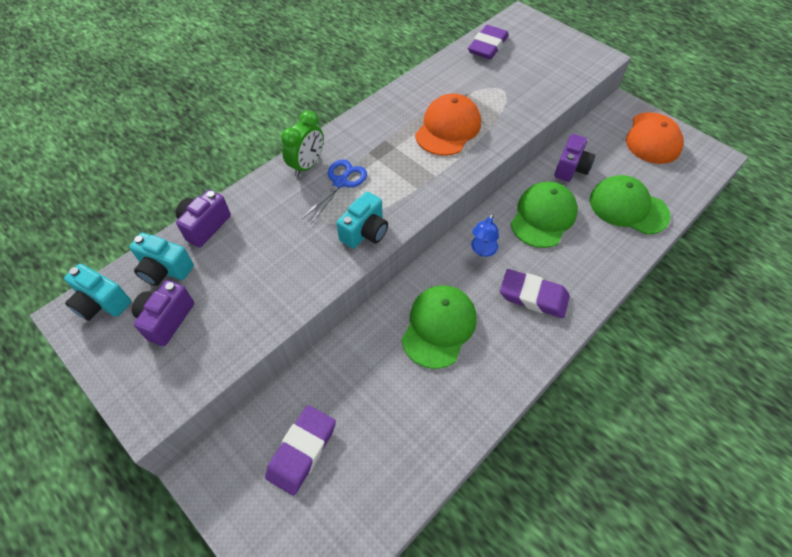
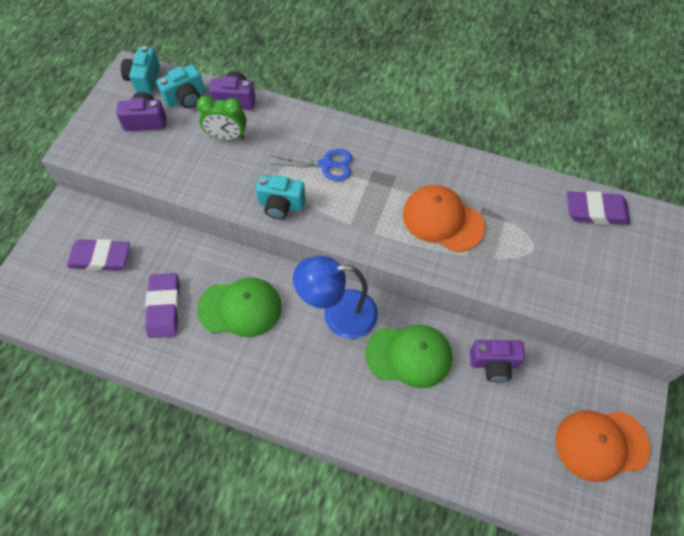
camera: 65 degrees right, 5 degrees up
turquoise camera [129,233,194,286] -> turquoise camera turned 120 degrees counterclockwise [157,64,205,108]
green clock [281,110,324,177] -> green clock moved to [197,96,247,141]
orange cap [415,94,481,156] -> orange cap turned 150 degrees counterclockwise [403,185,485,252]
blue lamp [471,213,499,257] -> blue lamp [293,256,378,339], size x1.95
purple eraser [500,269,570,318] -> purple eraser moved to [145,273,180,338]
green cap [590,175,671,235] -> none

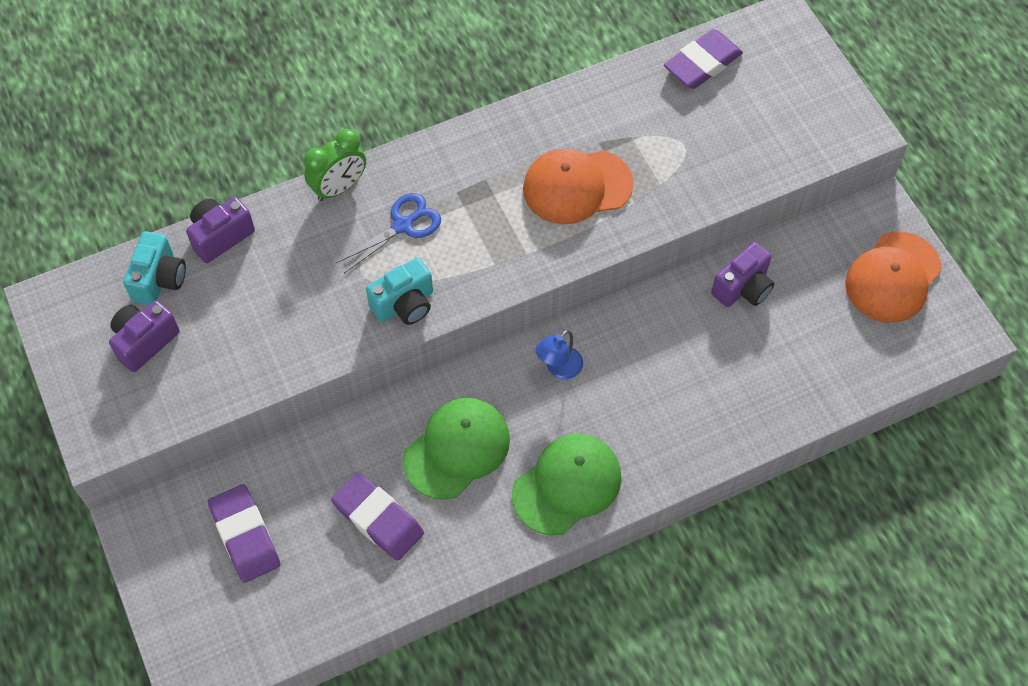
camera: 45 degrees left, 0 degrees up
purple eraser [67,239,130,271] -> purple eraser turned 75 degrees counterclockwise [208,484,280,583]
turquoise camera [121,46,160,94] -> none
green clock [197,96,247,141] -> green clock moved to [304,129,366,201]
blue lamp [293,256,378,339] -> blue lamp [535,330,583,379], size x0.51
green cap [365,325,453,388] -> green cap moved to [512,434,622,536]

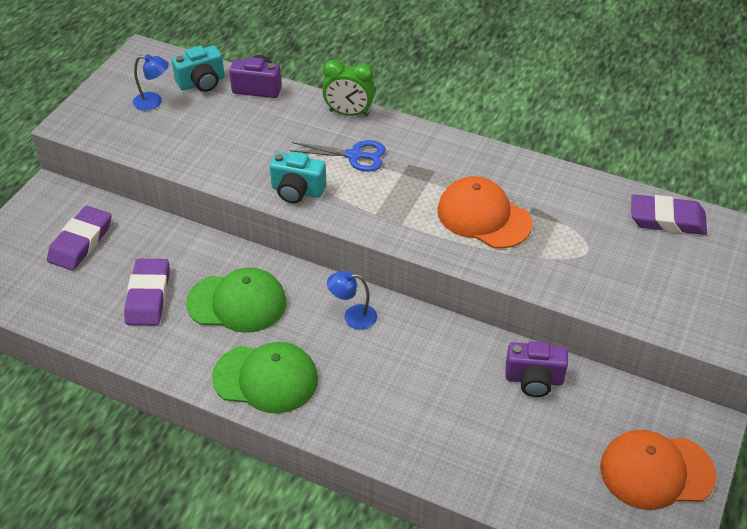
camera: 50 degrees right, 15 degrees down
purple camera [109,301,180,372] -> blue lamp [133,54,169,111]

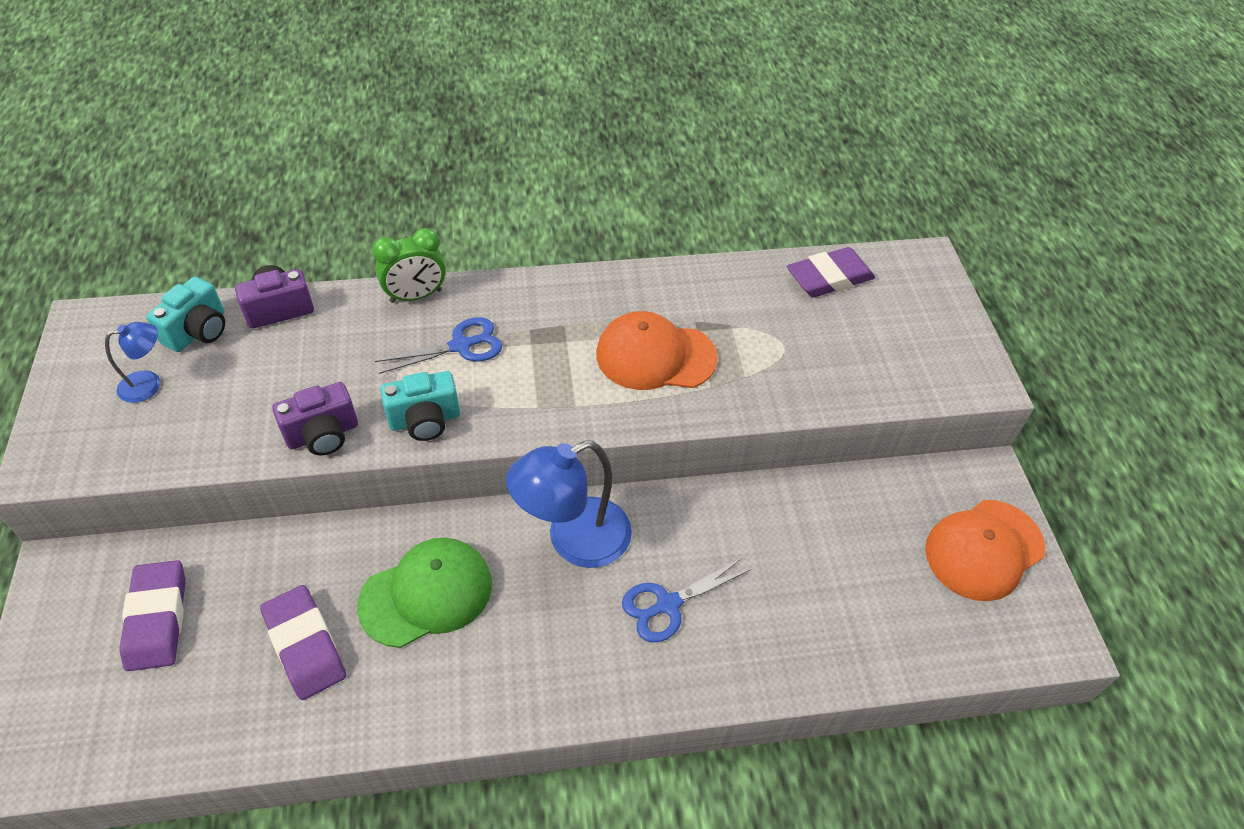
camera: 35 degrees left, 5 degrees up
green cap [212,342,318,413] -> none
blue lamp [327,271,377,330] -> blue lamp [506,441,632,568], size x1.95
purple camera [505,341,568,397] -> purple camera moved to [272,382,358,456]
none -> blue scissors [622,557,751,643]

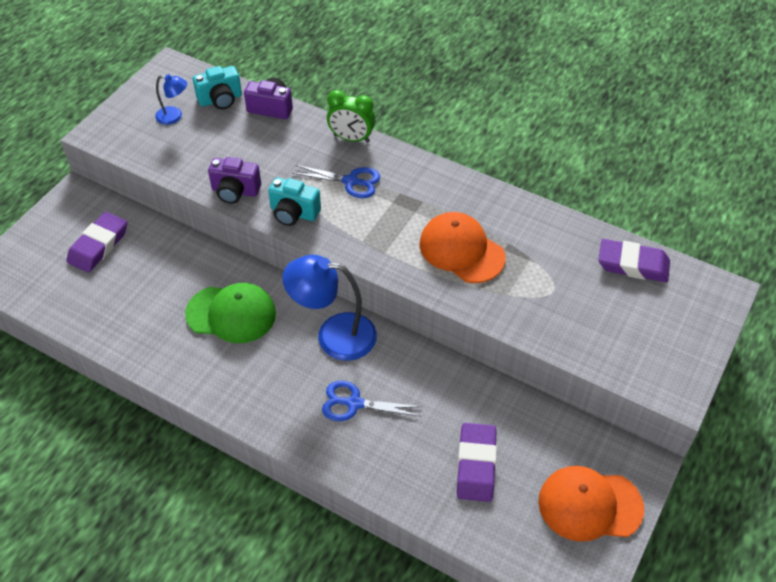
camera: 40 degrees right, 0 degrees up
purple eraser [260,585,346,700] -> purple eraser moved to [457,423,497,502]

